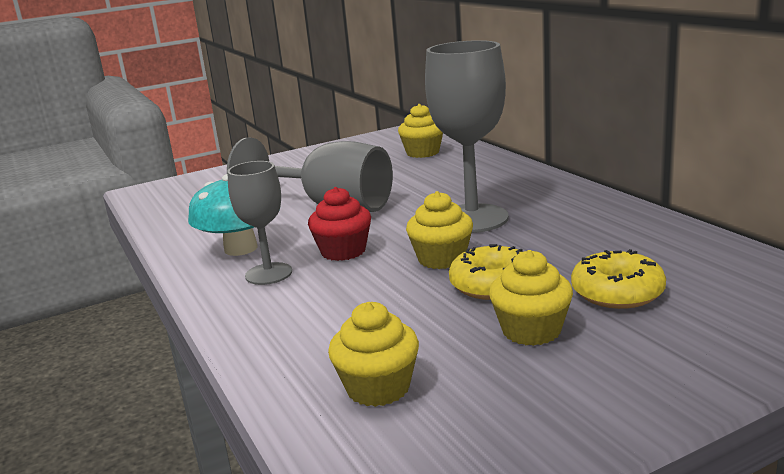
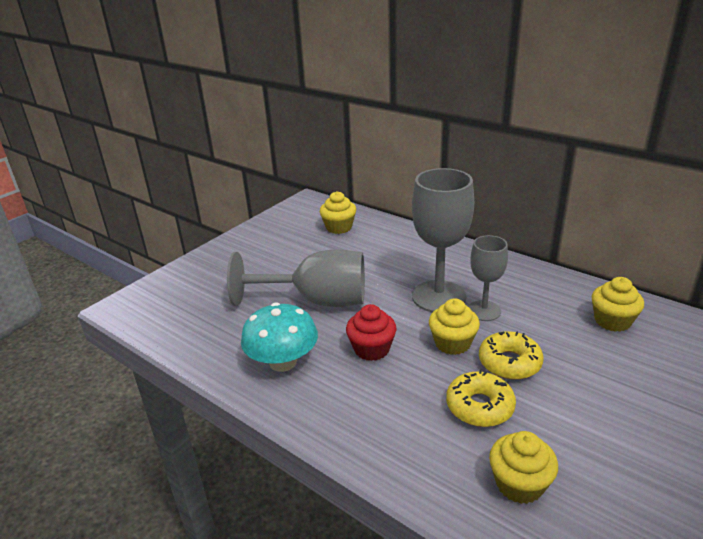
camera: 25 degrees left, 10 degrees up
grey goblet [227,161,292,285] -> grey goblet moved to [468,235,508,321]
yellow cupcake [489,250,573,346] -> yellow cupcake moved to [592,277,644,332]
yellow donut [571,249,666,309] -> yellow donut moved to [446,369,516,427]

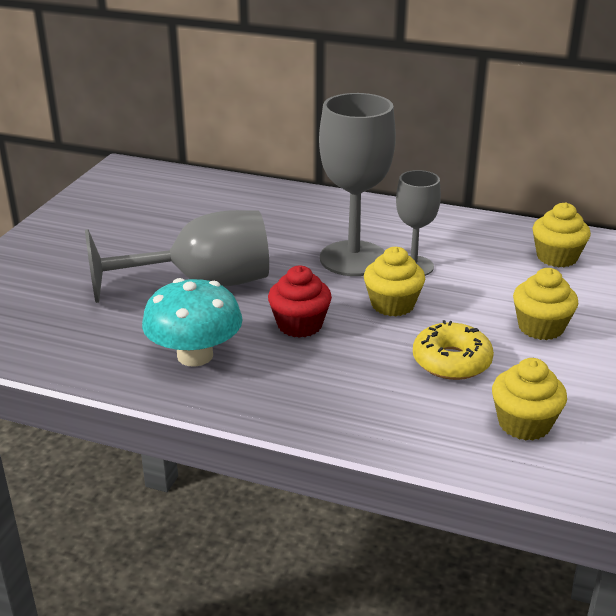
camera: 20 degrees left, 0 degrees up
yellow cupcake [320,191,356,234] -> yellow cupcake moved to [513,268,578,340]
yellow donut [479,331,543,380] -> none

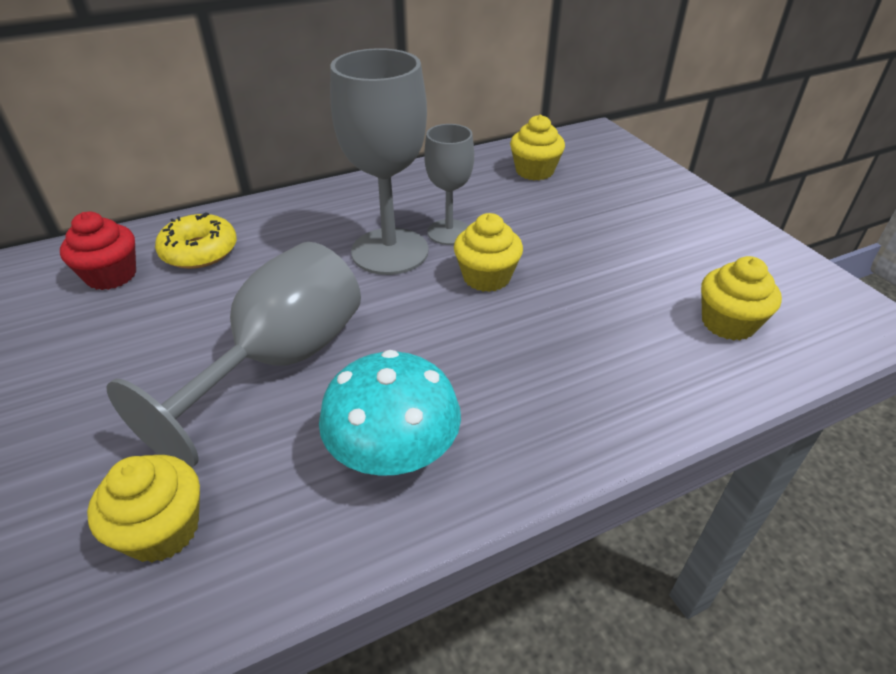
camera: 45 degrees left, 10 degrees up
red cupcake [268,266,332,338] -> red cupcake moved to [60,212,136,290]
yellow donut [413,320,494,380] -> yellow donut moved to [155,212,237,269]
yellow cupcake [513,268,578,340] -> yellow cupcake moved to [87,455,200,563]

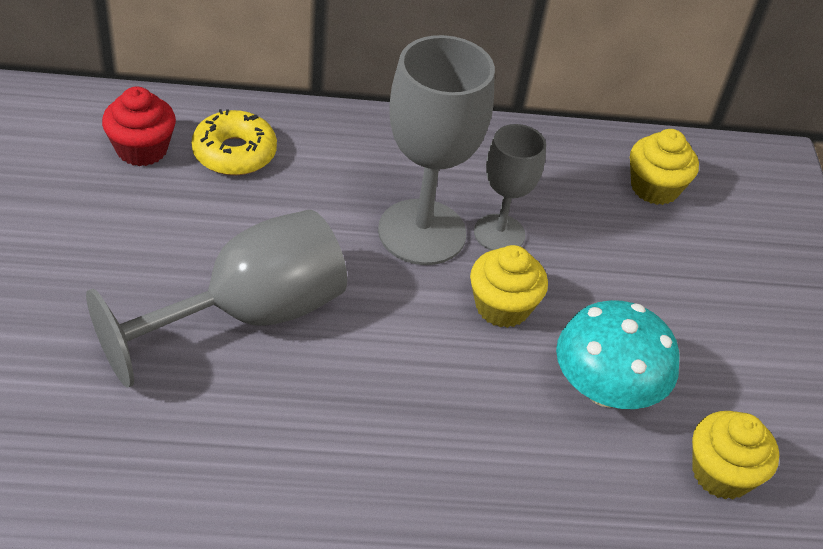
camera: 20 degrees right, 5 degrees up
yellow cupcake [87,455,200,563] -> none
turquoise mushroom [319,350,461,476] -> turquoise mushroom moved to [556,300,680,409]

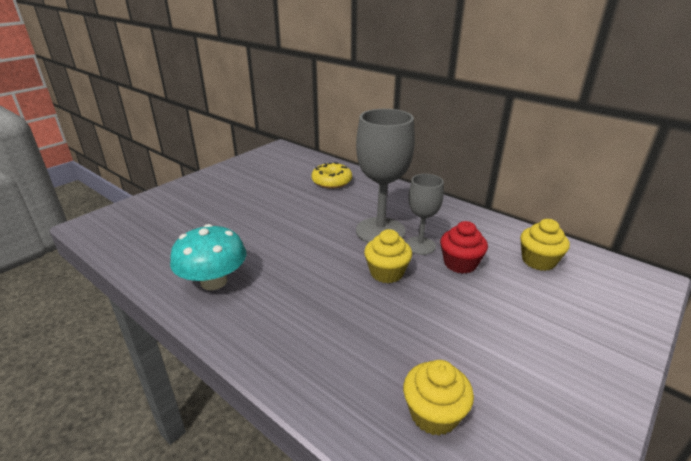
camera: 45 degrees right, 15 degrees down
grey goblet [86,210,347,387] -> none
red cupcake [102,86,176,166] -> red cupcake moved to [440,221,488,274]
turquoise mushroom [556,300,680,409] -> turquoise mushroom moved to [170,224,247,290]

